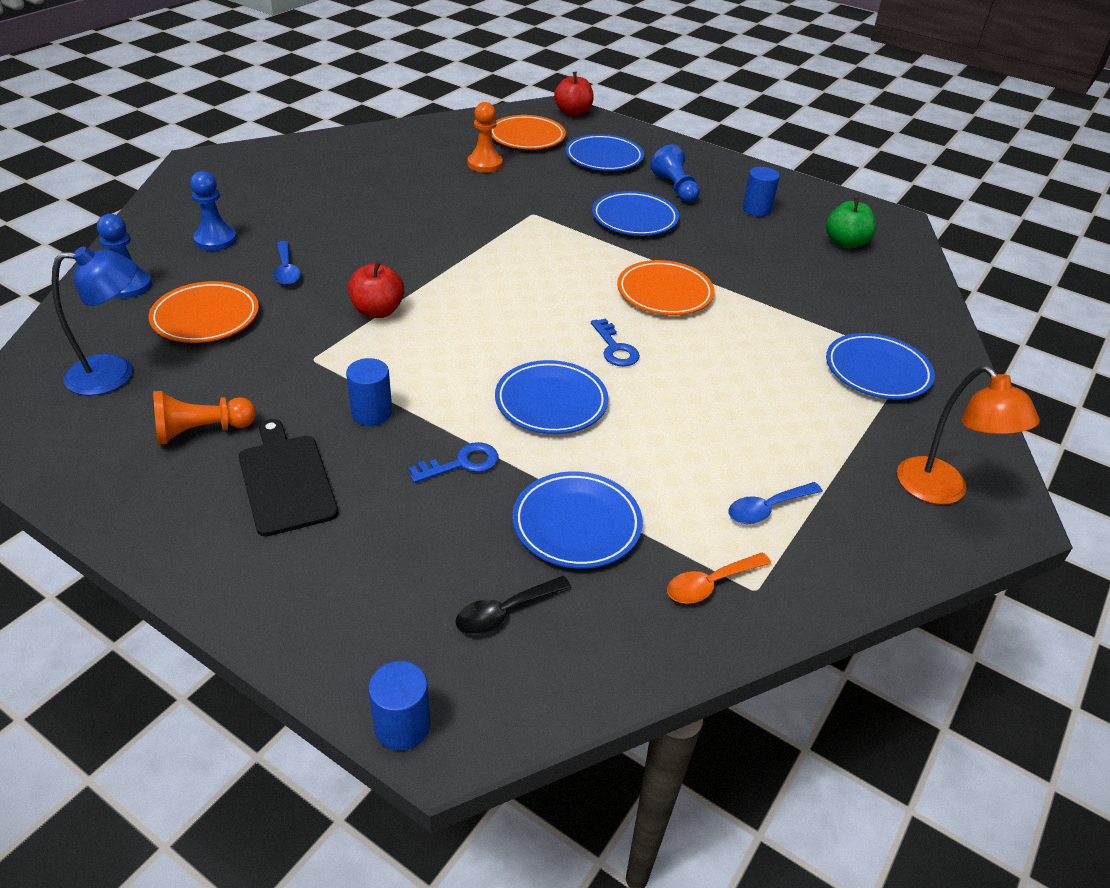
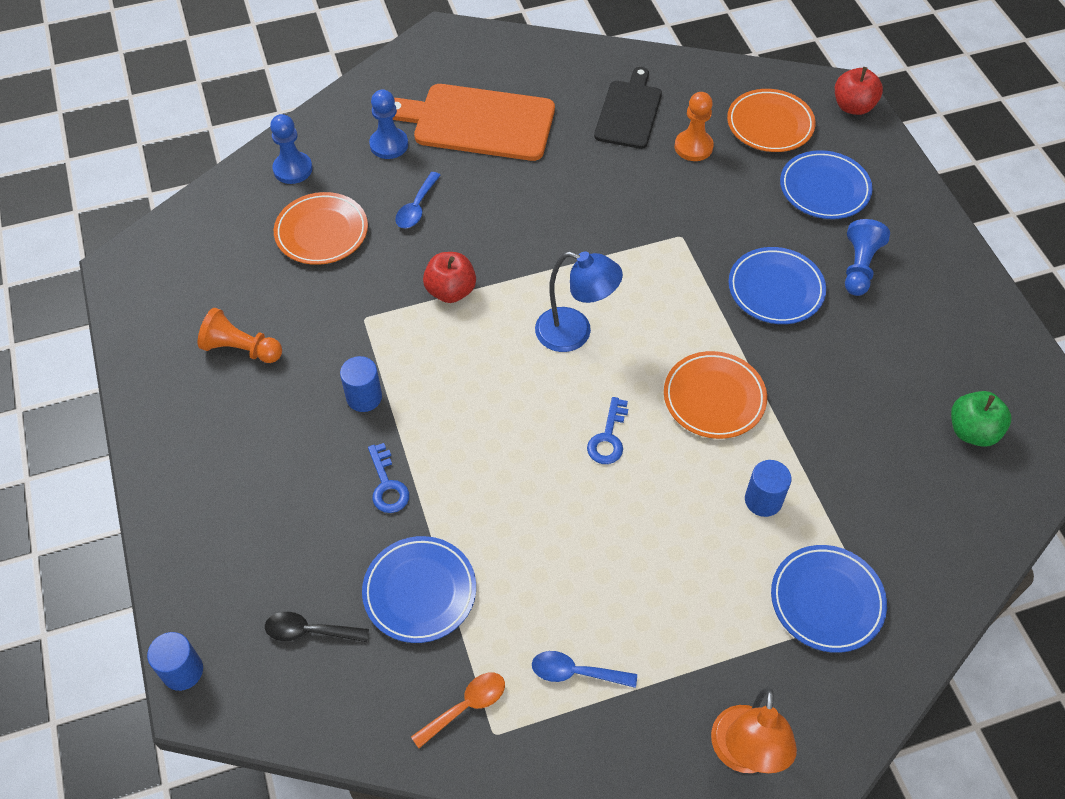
camera: 40 degrees right, 15 degrees up
blue lamp [52,246,137,396] -> blue lamp moved to [535,251,623,352]
black cutting board [238,419,338,537] -> black cutting board moved to [594,67,662,149]
blue key [408,442,499,483] -> blue key turned 60 degrees clockwise [368,443,409,513]
blue plate [495,360,608,434] -> none
orange spoon [667,553,771,604] -> orange spoon turned 135 degrees clockwise [411,673,505,748]
blue cylinder [742,167,780,216] -> blue cylinder moved to [745,460,791,517]
none -> orange cutting board [393,84,555,161]

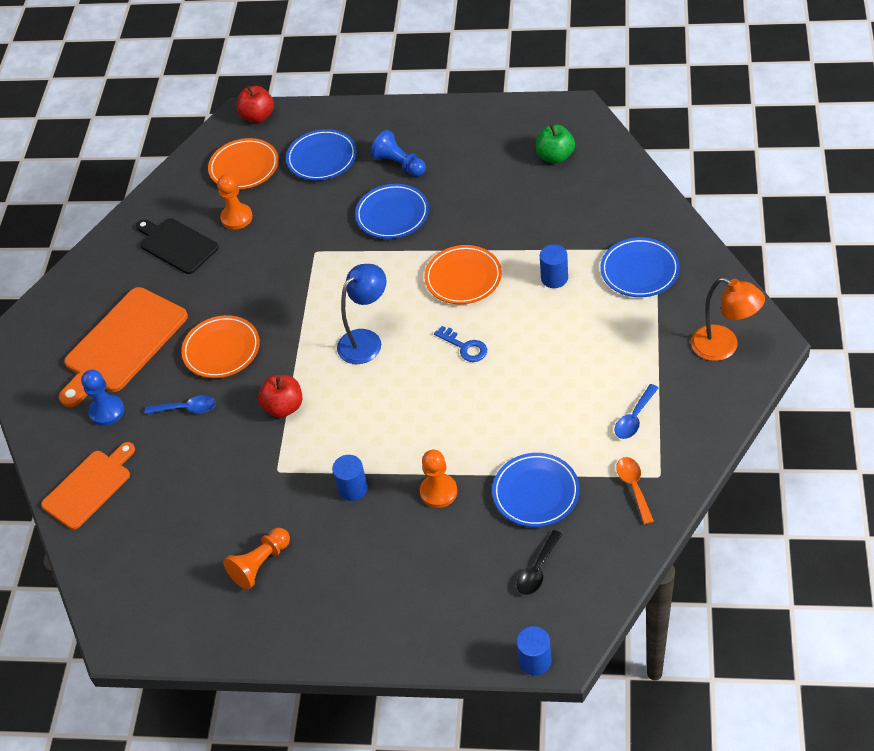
camera: 60 degrees left, 5 degrees down
blue pawn [270,114,312,184] -> orange cutting board [41,442,135,530]
orange plate [274,192,368,265] -> orange plate moved to [181,315,260,378]
blue key [368,443,409,513] -> orange pawn [420,450,457,508]
blue spoon [395,172,441,228] -> blue spoon turned 45 degrees counterclockwise [145,395,216,414]

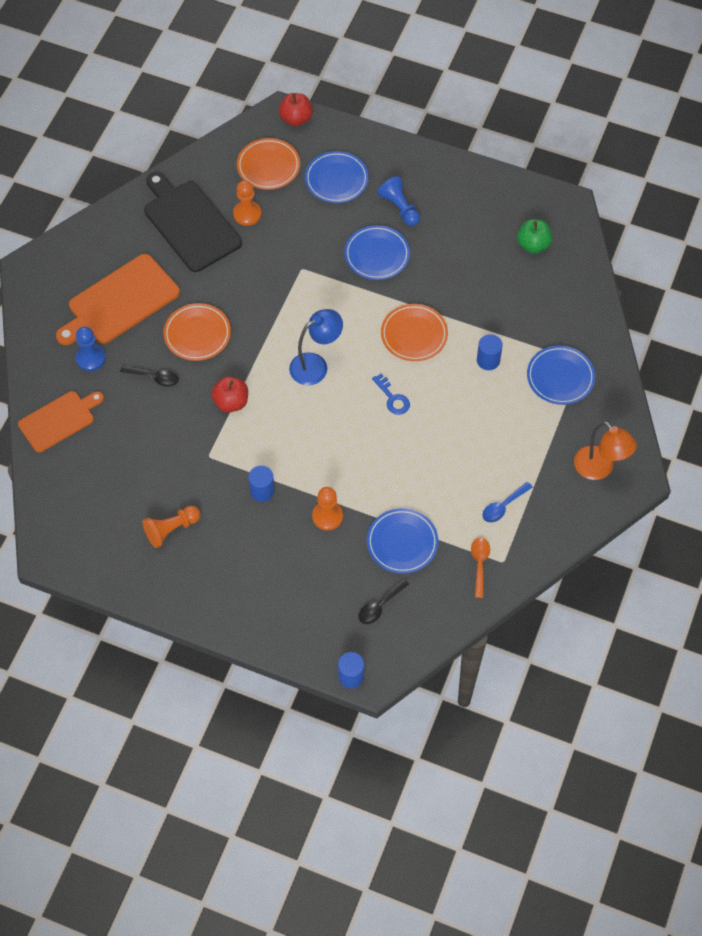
camera: 10 degrees right, 10 degrees up
black cutting board [136,218,219,274] -> black cutting board [144,172,242,272], size x1.53
blue spoon [145,395,216,414] -> black spoon [120,365,179,387]

